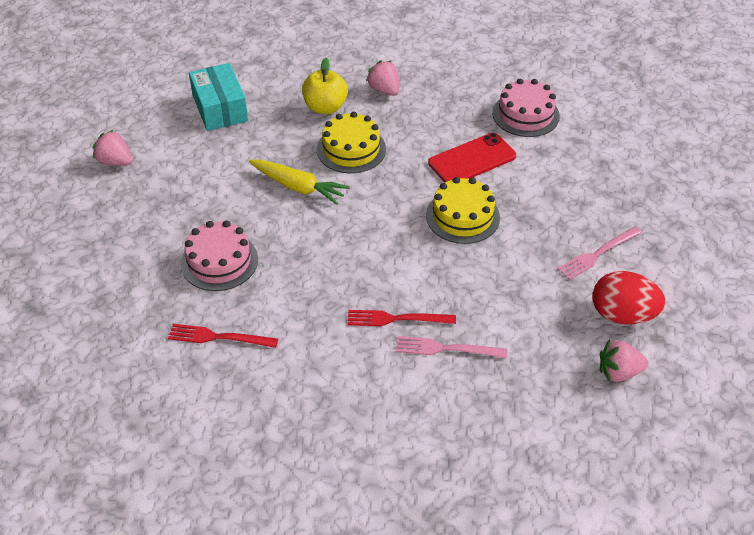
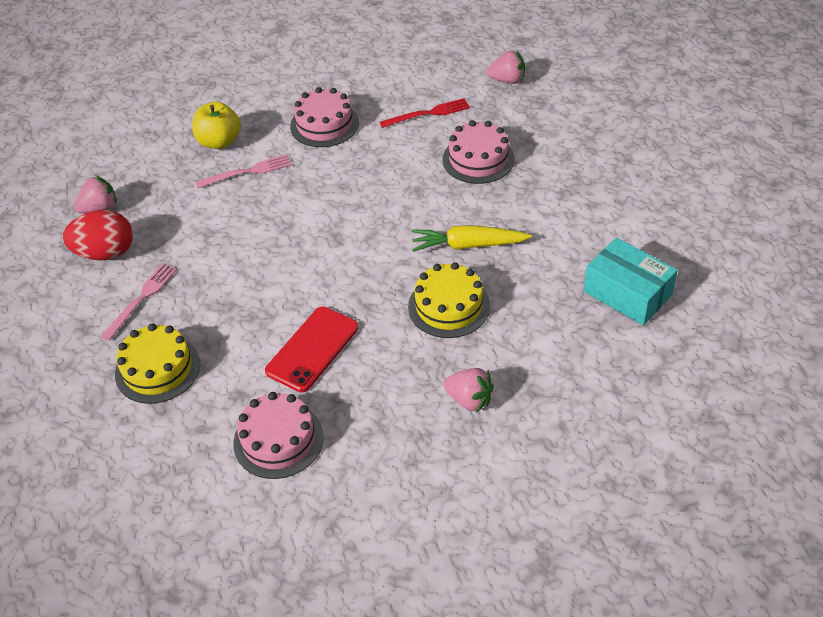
camera: 155 degrees right, 0 degrees up
pink strawberry [93,130,133,166] -> pink strawberry moved to [487,51,525,84]
yellow apple [302,58,348,114] -> yellow apple moved to [192,102,241,149]
red fork [348,310,456,326] -> none
yellow cake [426,177,500,244] -> yellow cake moved to [115,323,200,404]
none -> pink cake [290,87,359,147]

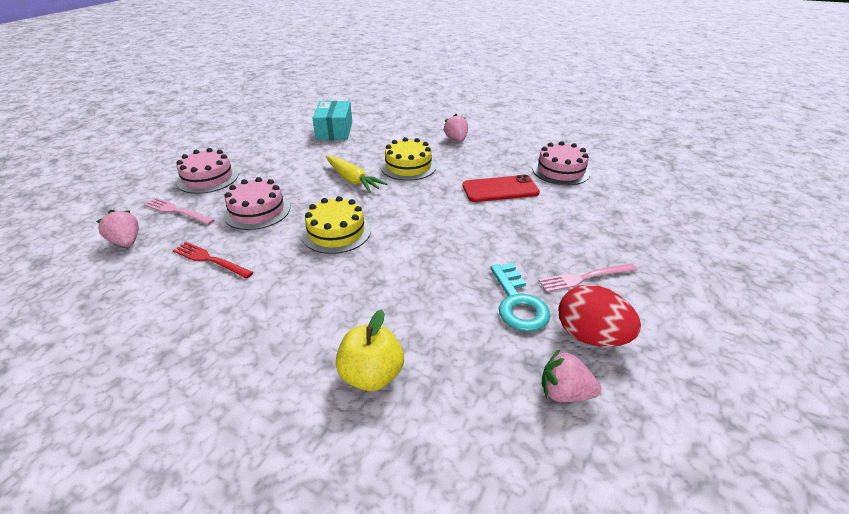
camera: 135 degrees left, 10 degrees down
yellow cake [115,323,200,404] -> yellow cake moved to [302,196,371,254]
pink fork [196,154,292,188] -> pink fork moved to [144,198,214,225]
pink cake [290,87,359,147] -> pink cake moved to [176,148,238,194]
none -> turquoise key [490,263,550,332]

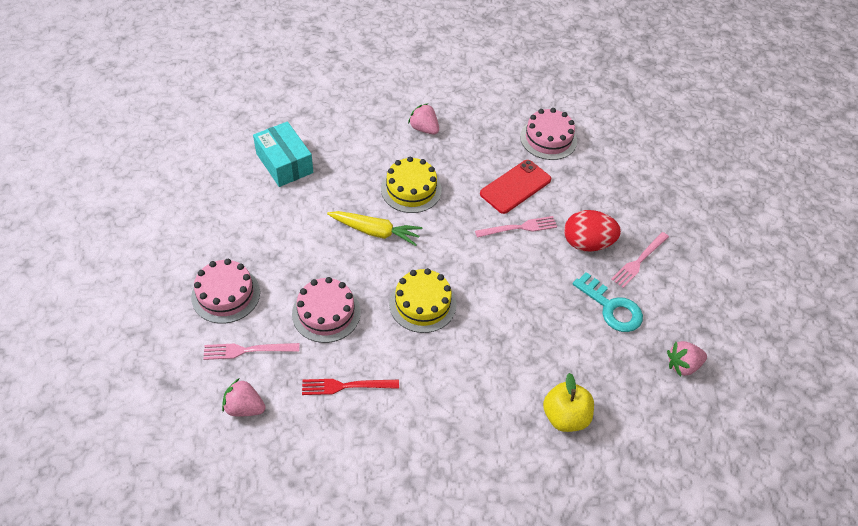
camera: 35 degrees left, 15 degrees up
red egg [559,284,641,347] -> red egg moved to [564,210,621,251]
none -> pink fork [475,216,557,238]

